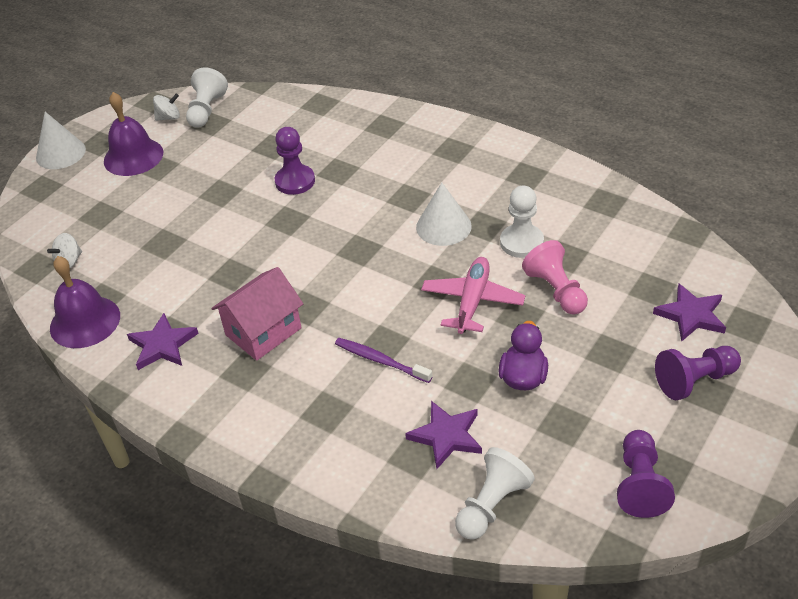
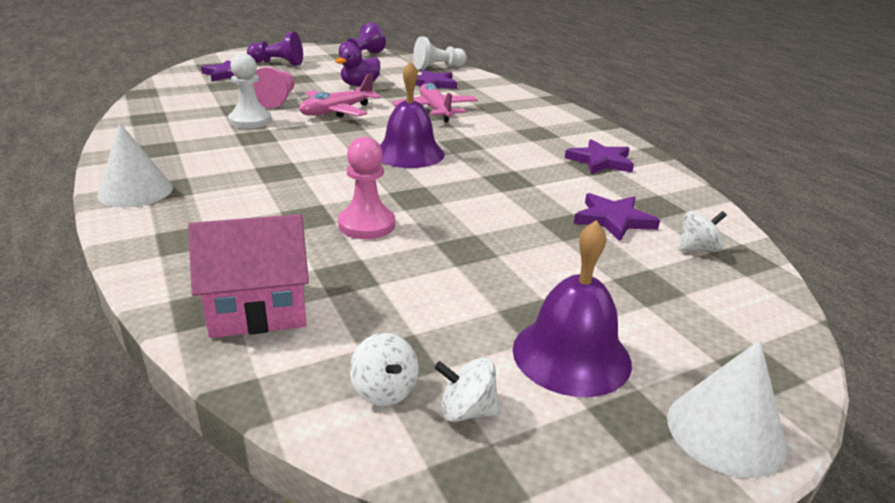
camera: 155 degrees left, 15 degrees down
purple bell [50,256,120,348] -> purple bell moved to [380,61,445,168]
white pawn [186,67,228,128] -> white spinning top [350,333,419,406]
pink house [211,267,304,361] -> pink house moved to [188,214,309,338]
purple pawn [275,127,315,195] -> pink pawn [338,137,395,239]
purple toothbrush [335,338,433,383] -> pink plane [392,83,478,122]
white cone [416,182,472,246] -> white cone moved to [97,123,173,207]
none -> purple star [574,193,660,241]

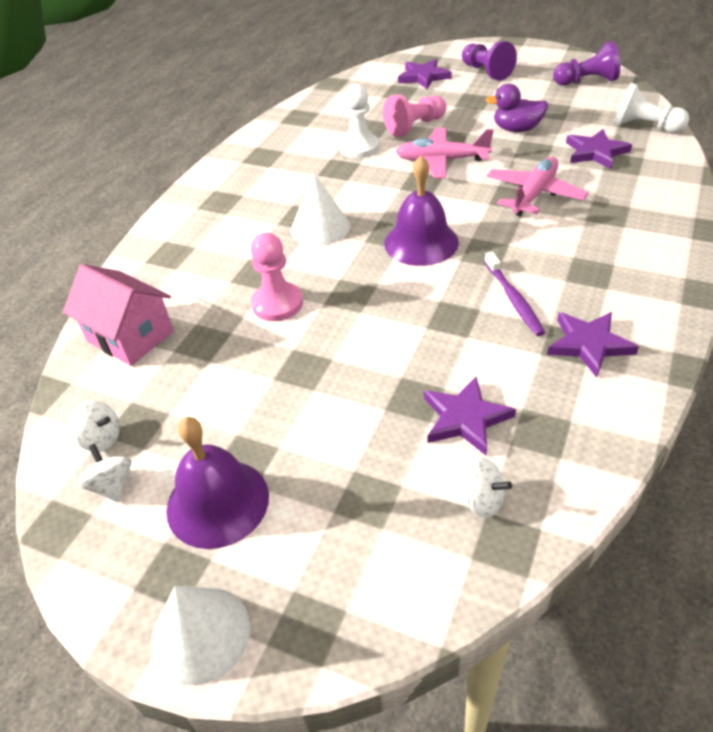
camera: 55 degrees right, 15 degrees up
white cone [97,123,173,207] -> white cone moved to [291,173,350,246]
white spinning top [350,333,419,406] -> white spinning top turned 90 degrees counterclockwise [69,400,120,452]
none -> purple toothbrush [485,252,545,336]

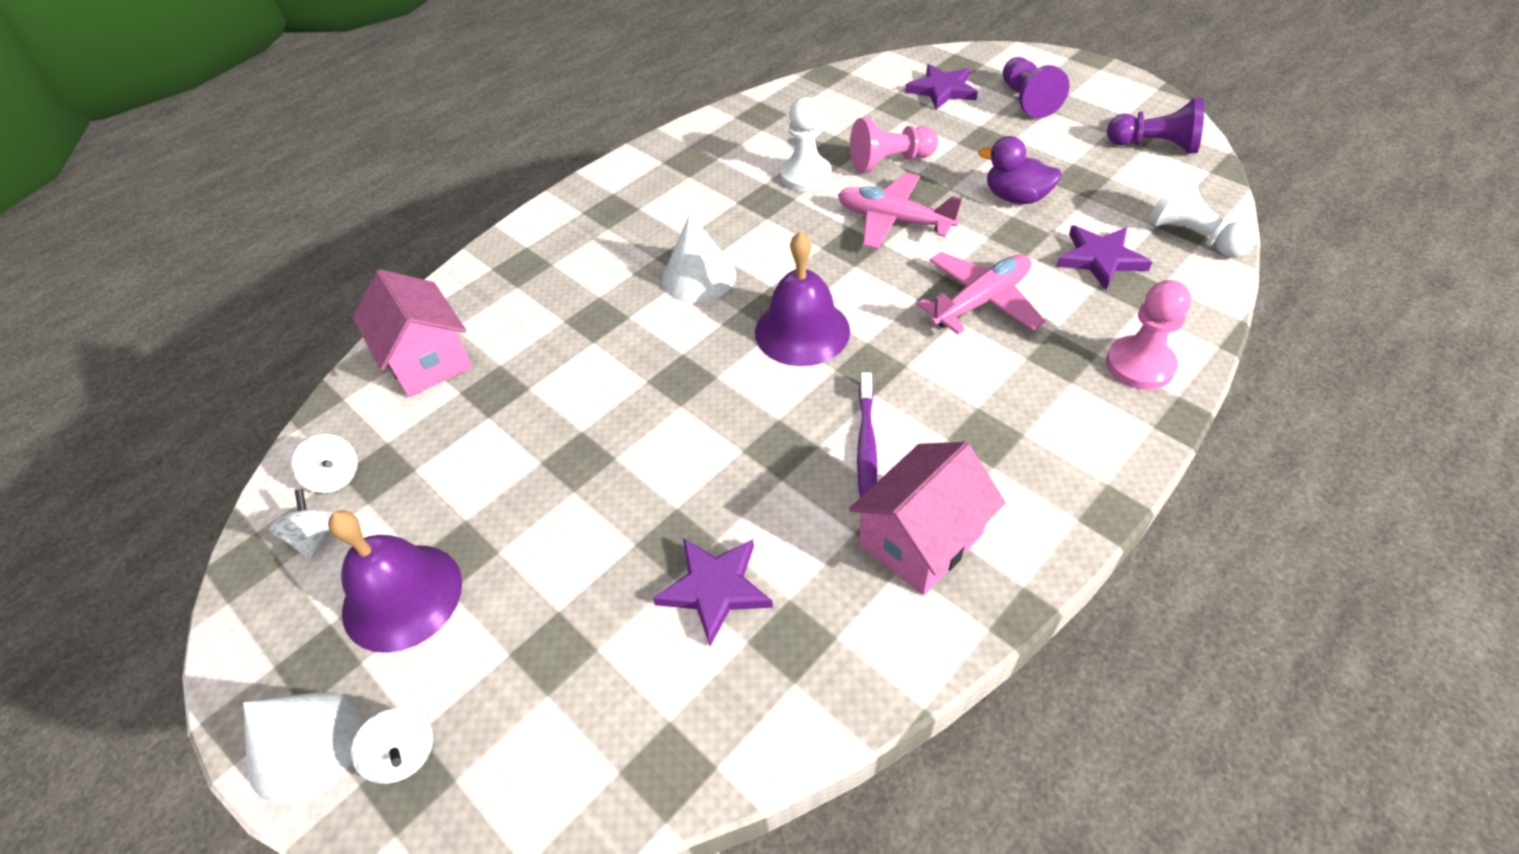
camera: 20 degrees right, 5 degrees up
pink pawn [250,233,303,321] -> pink pawn moved to [1106,280,1191,390]
white spinning top [457,458,512,518] -> white spinning top moved to [351,708,433,784]
purple star [547,312,639,378] -> pink house [849,442,1005,595]

